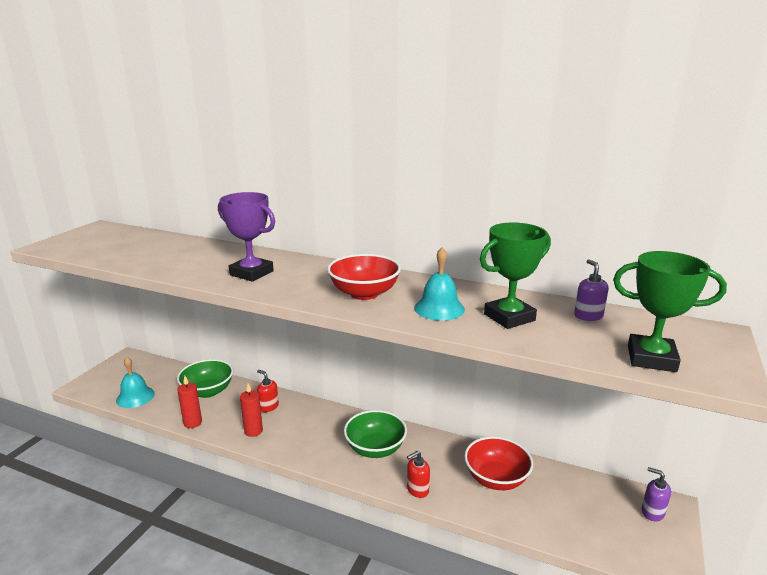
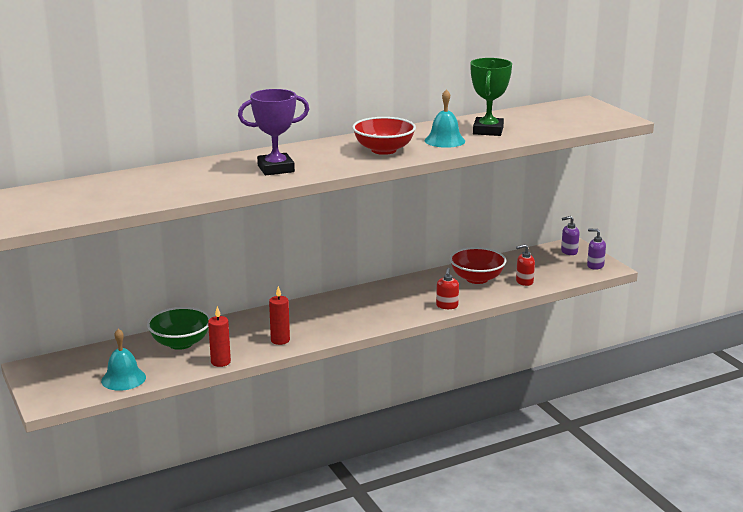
camera: 50 degrees left, 0 degrees up
red soap dispenser [257,370,279,412] -> red soap dispenser moved to [516,244,535,286]
green bowl [344,410,407,458] -> none
purple soap dispenser [574,259,609,321] -> purple soap dispenser moved to [587,229,606,270]
green trophy [613,251,727,372] -> none

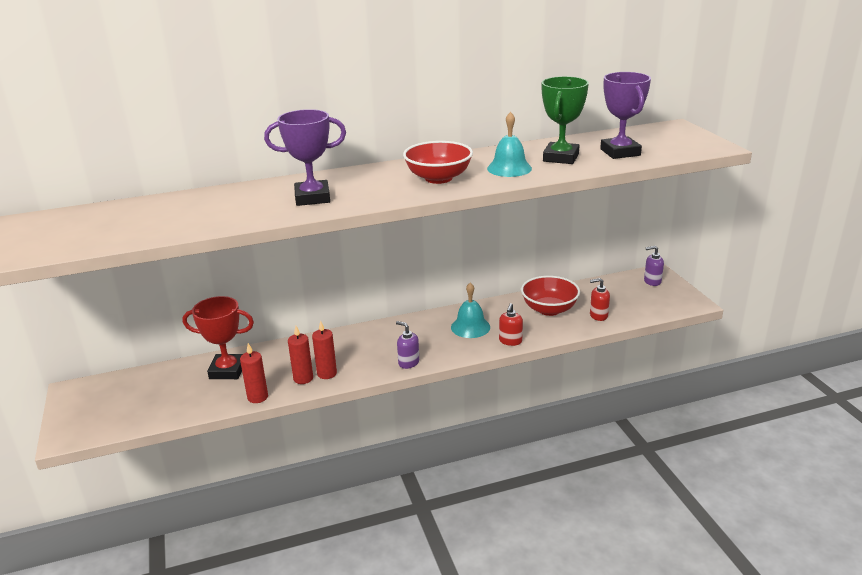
camera: 10 degrees right, 5 degrees up
turquoise bell [101,328,146,391] -> turquoise bell moved to [451,283,490,338]
green bowl [147,307,211,350] -> red trophy [183,296,254,379]
purple soap dispenser [587,229,606,270] -> purple soap dispenser moved to [396,321,419,369]
none -> red candle [288,326,313,384]
none -> purple trophy [600,72,651,159]

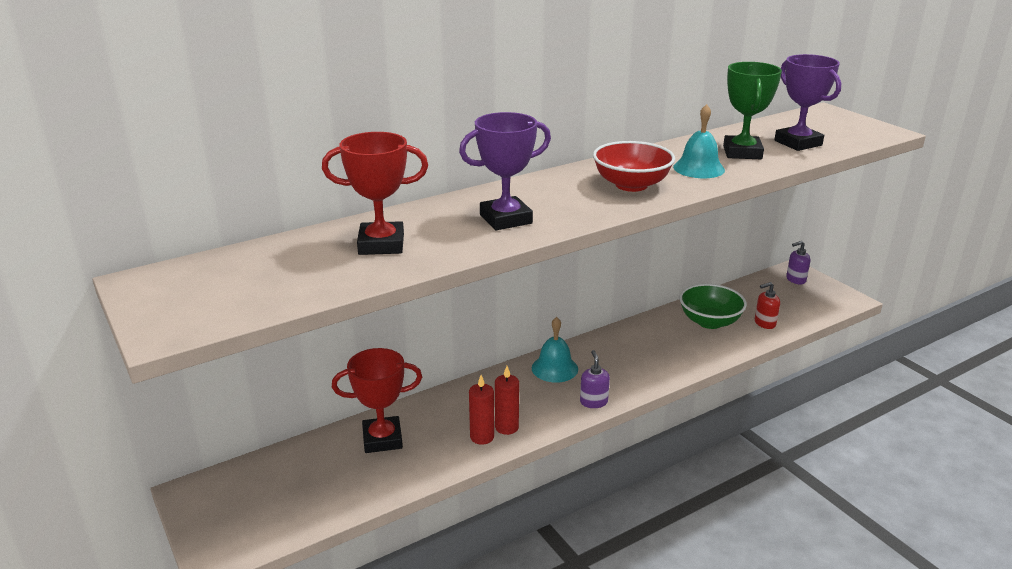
camera: 15 degrees left, 0 degrees up
red candle [240,343,268,403] -> none
purple soap dispenser [396,321,419,369] -> purple soap dispenser turned 60 degrees clockwise [580,350,610,408]
turquoise bell [451,283,490,338] -> turquoise bell moved to [532,317,578,383]
red soap dispenser [499,303,523,346] -> none
red bowl [521,276,580,316] -> green bowl [679,284,747,329]
none -> red trophy [322,132,428,255]

